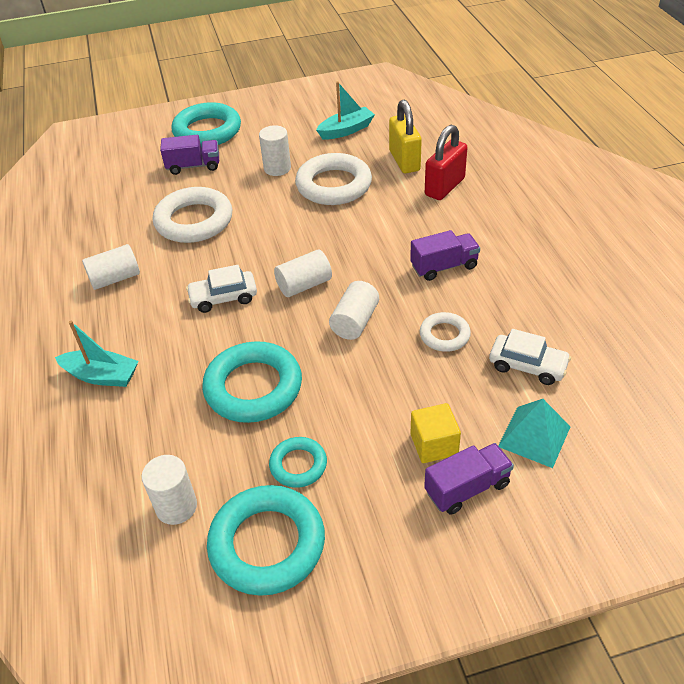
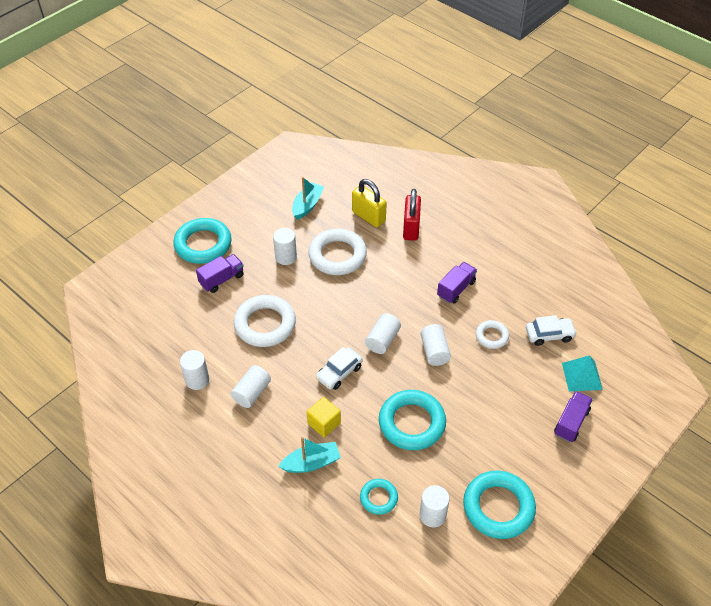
camera: 35 degrees left, 5 degrees up
turquoise ring [269,437,327,488] -> turquoise ring moved to [360,479,398,515]
yellow cube [411,403,461,463] -> yellow cube moved to [307,397,341,437]
none -> white cylinder [180,350,209,390]

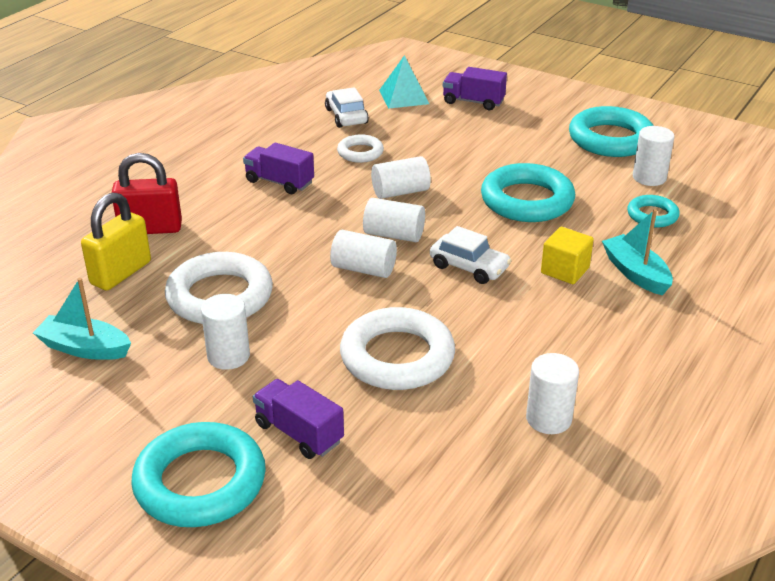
camera: 100 degrees left, 15 degrees down
white cylinder [231,365,271,408] -> white cylinder moved to [330,230,397,278]

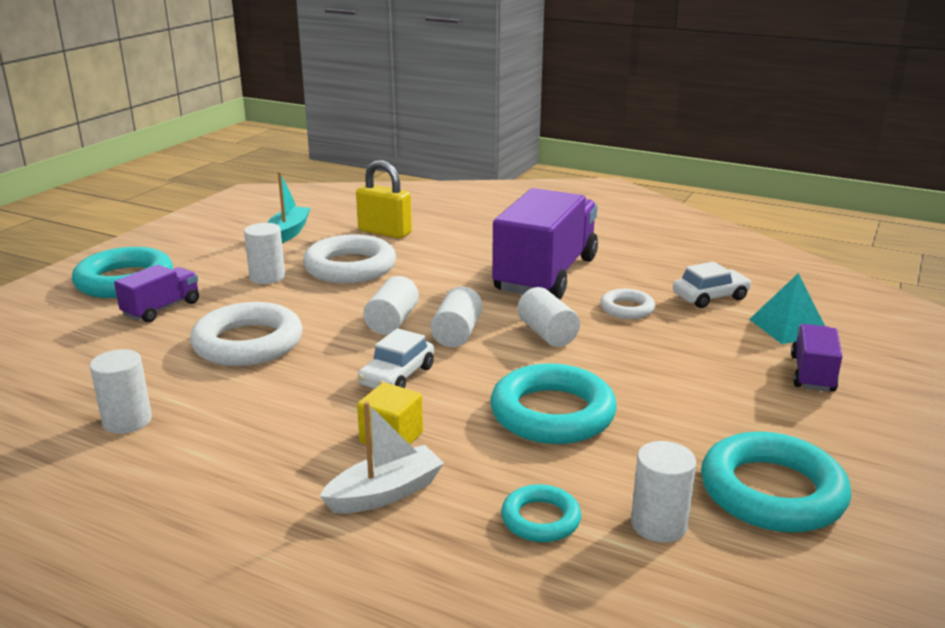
camera: 85 degrees right, 10 degrees down
red padlock [112,153,182,234] -> none
purple truck [243,142,314,194] -> purple truck [492,188,598,300], size x2.12
turquoise boat [602,209,673,295] -> white boat [320,401,444,514]

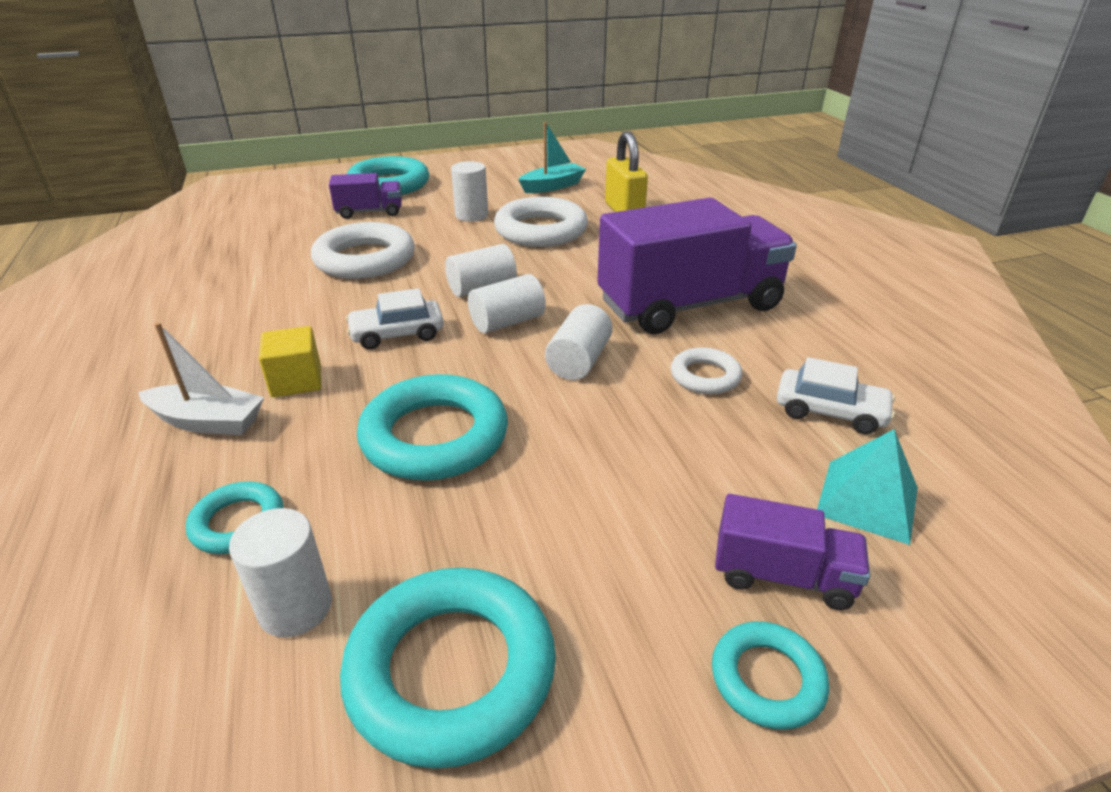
camera: 45 degrees right, 10 degrees up
white cylinder [90,349,152,434] -> none
purple truck [791,324,842,392] -> purple truck turned 45 degrees clockwise [715,494,870,610]
none -> turquoise ring [712,621,829,730]

